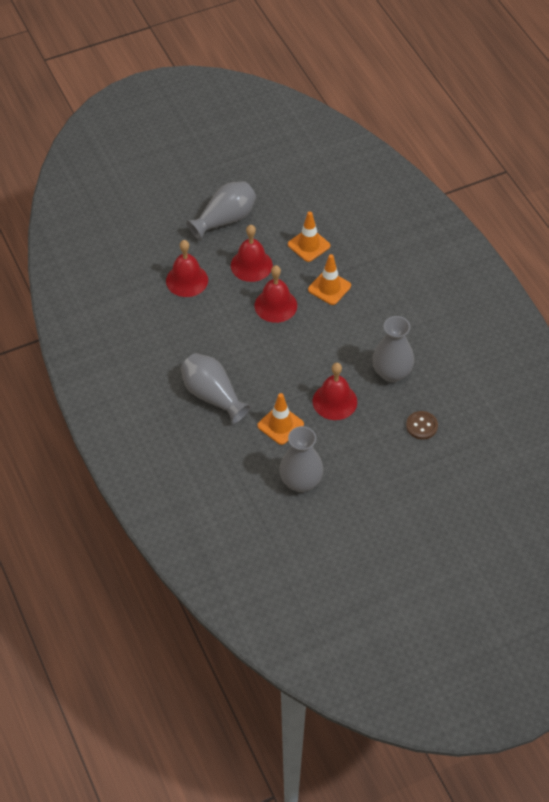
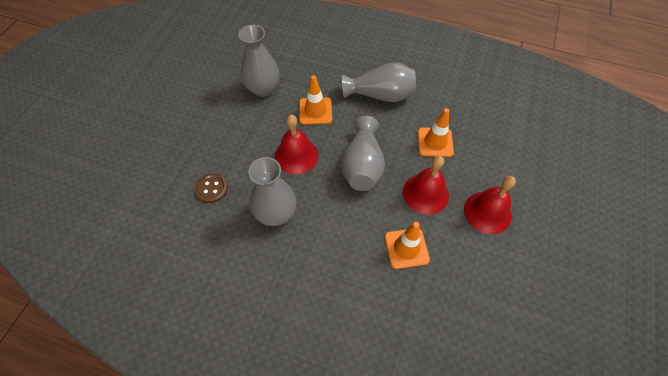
camera: 135 degrees right, 5 degrees up
red bell [166,240,208,297] -> none
grey vase [186,181,256,241] -> grey vase moved to [341,116,385,191]
orange traffic cone [288,211,330,262] -> orange traffic cone moved to [418,108,454,157]

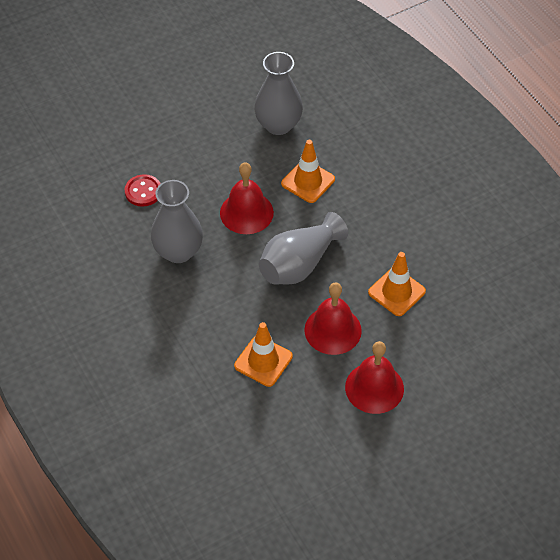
camera: 40 degrees right, 5 degrees down
brown button [195,173,228,203] -> red button [125,174,161,207]
grey vase [342,62,416,102] -> none

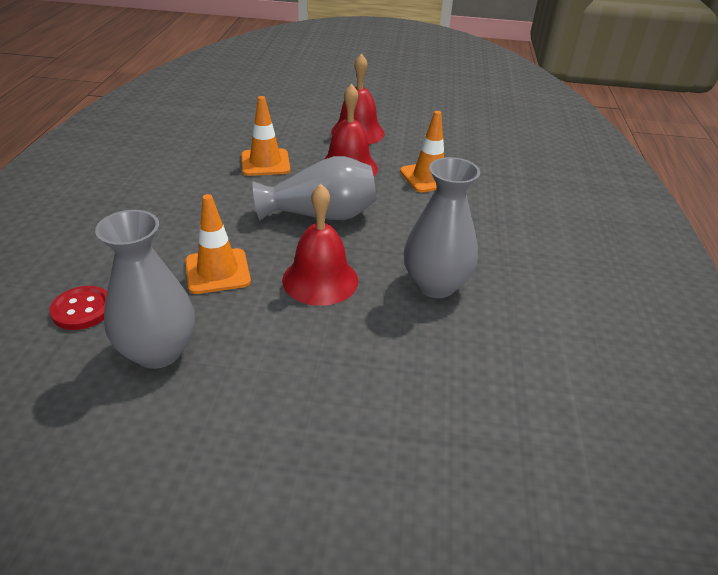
camera: 145 degrees left, 15 degrees down
red button [125,174,161,207] -> red button moved to [49,286,107,330]

